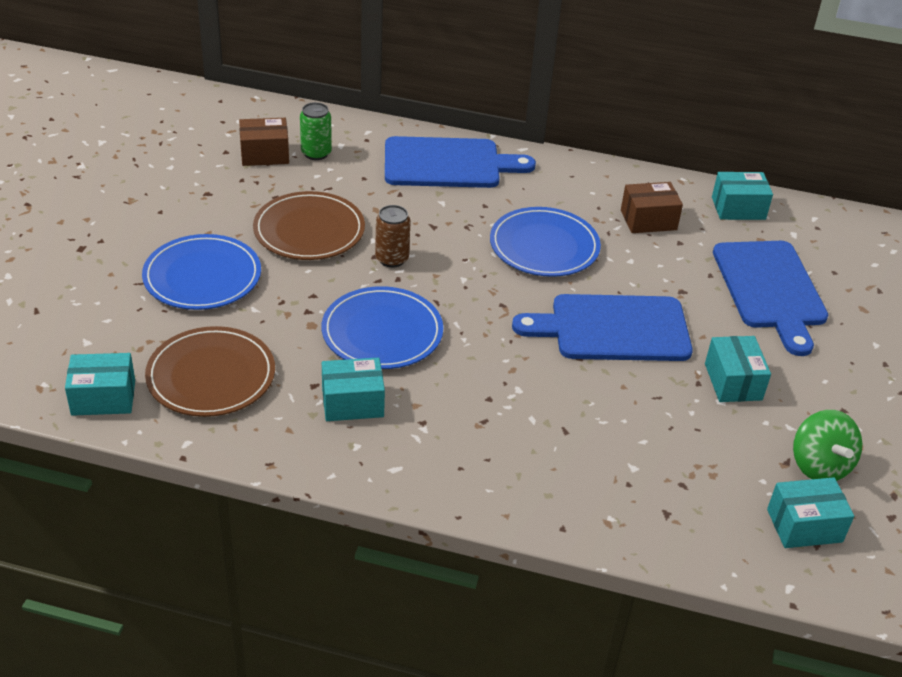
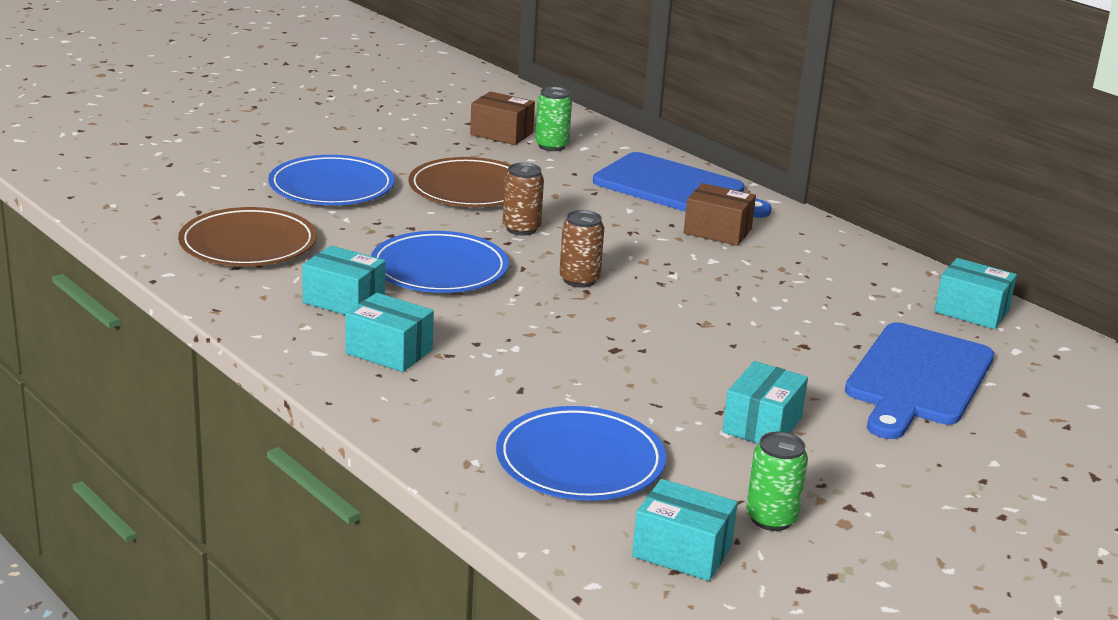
camera: 35 degrees right, 15 degrees down
turquoise box [65,353,135,416] -> turquoise box moved to [345,293,434,372]
blue plate [490,207,601,277] -> blue plate moved to [496,406,666,501]
blue cutting board [512,294,693,361] -> none
brown box [621,182,683,233] -> brown box moved to [683,183,756,246]
green spinning top [793,410,862,481] -> green can [746,432,808,531]
none -> brown can [559,210,604,288]

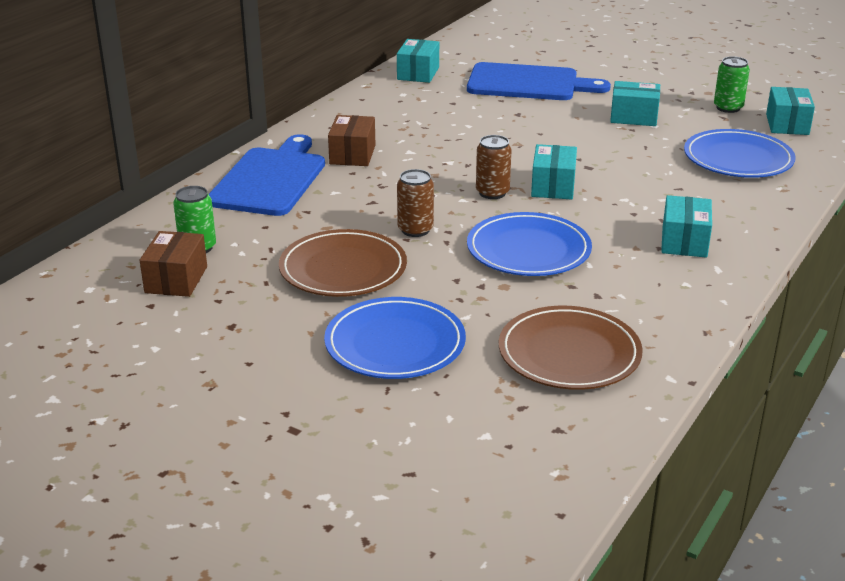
camera: 105 degrees left, 5 degrees up
turquoise box [302,245,386,315] -> turquoise box moved to [531,144,577,200]

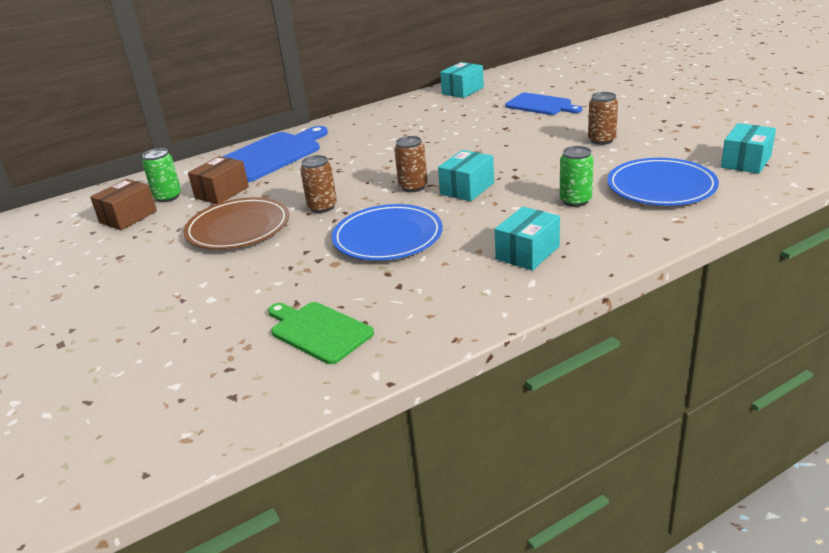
camera: 30 degrees right, 0 degrees up
blue plate [324,297,466,379] -> none
brown box [328,115,375,166] -> brown box moved to [188,156,249,204]
blue cutting board [467,62,611,100] -> blue cutting board [505,93,582,115], size x0.63
brown plate [499,306,643,390] -> green cutting board [268,302,374,364]
turquoise box [610,81,660,126] -> brown can [588,92,618,145]
green can [714,56,750,113] -> green can moved to [560,146,594,207]

